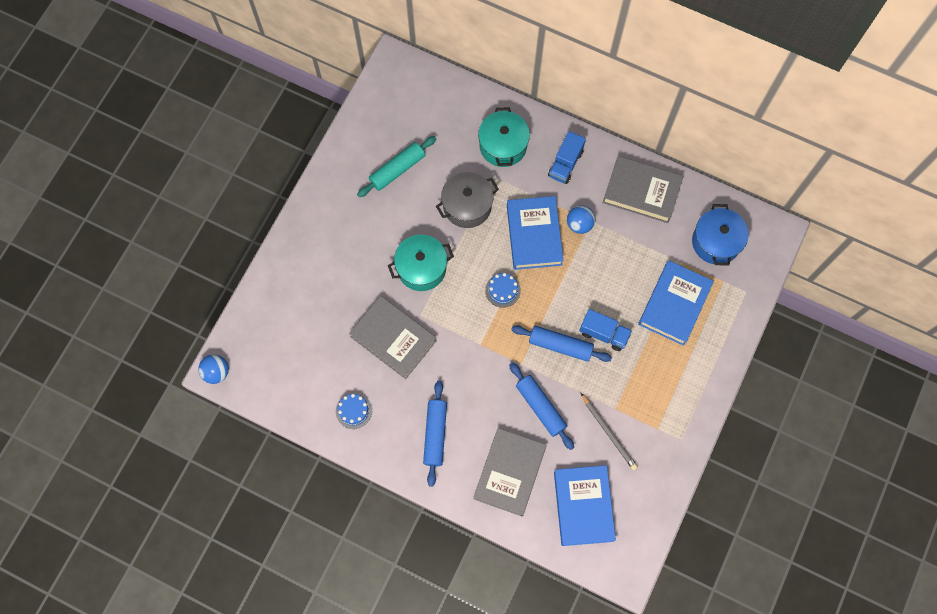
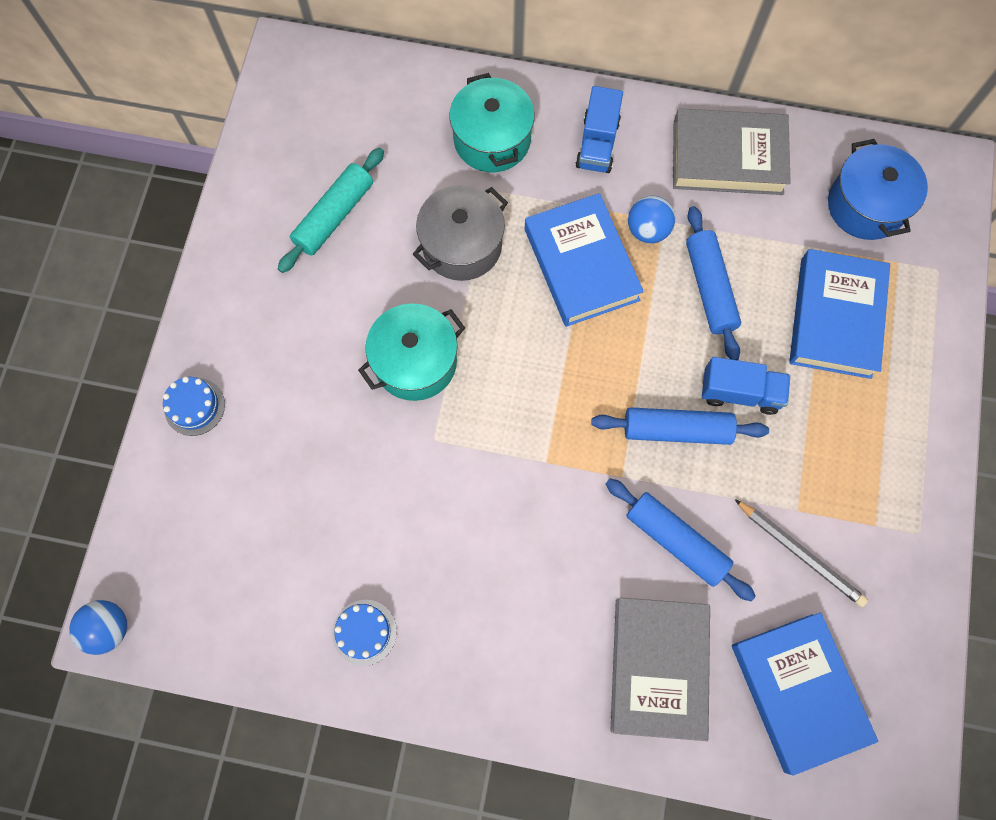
camera: 15 degrees left, 0 degrees up
grey book [349,296,436,379] -> none
blue rolling pin [423,381,447,487] -> blue rolling pin moved to [686,206,741,360]
blue cake [485,273,521,308] -> blue cake moved to [163,377,225,436]

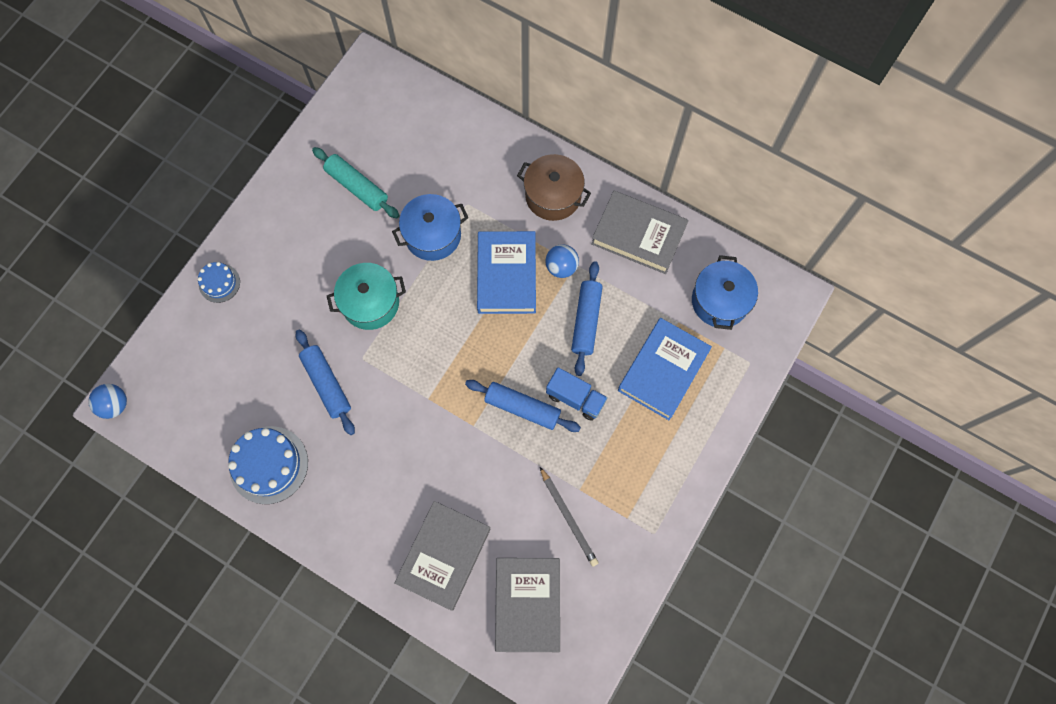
camera: 20 degrees right, 0 degrees up
turquoise rolling pin [278,148,384,273] -> turquoise rolling pin turned 75 degrees clockwise [312,147,400,218]
blue cake [332,600,397,666] -> blue cake [228,426,308,504], size x1.80
grey pot [413,185,508,281] -> blue pot [392,194,468,261]
turquoise pot [449,73,535,172] -> none
blue truck [575,86,623,173] -> brown pot [517,154,591,221]
blue rolling pin [606,478,756,601] -> blue rolling pin moved to [296,330,355,435]
blue book [732,613,879,776] -> grey book [495,558,560,652]

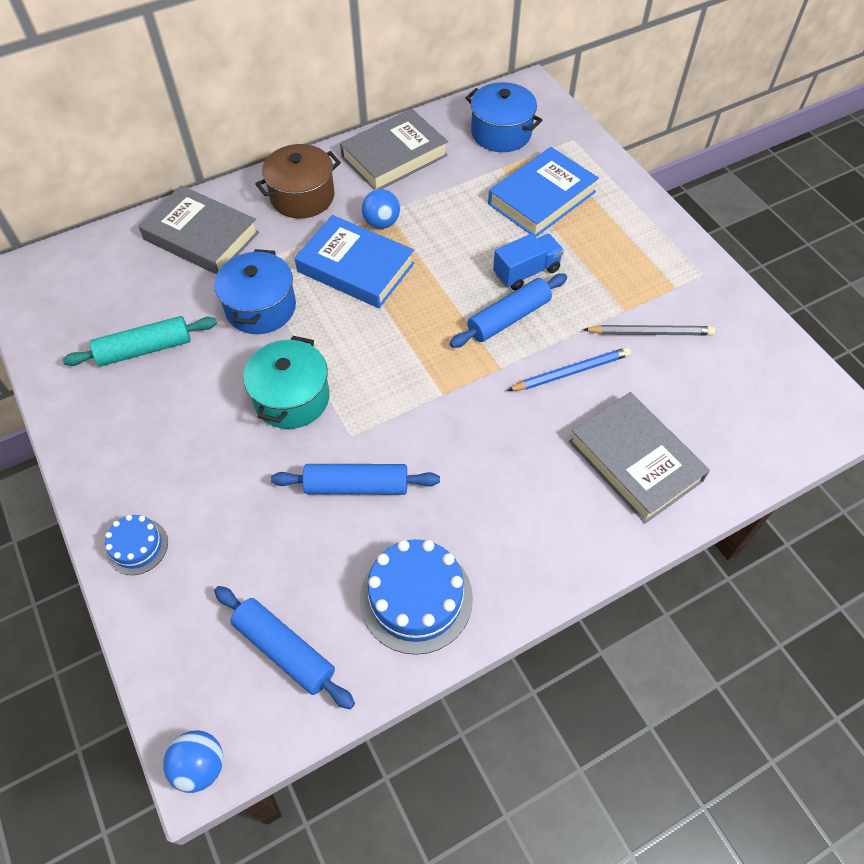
camera: 60 degrees left, 15 degrees down
grey book [495,558,560,652] -> grey book moved to [138,185,259,275]
blue rolling pin [571,261,603,376] -> blue rolling pin moved to [214,586,355,709]
blue book [618,318,712,420] -> blue book turned 75 degrees clockwise [488,147,599,237]
none -> blue pencil [507,347,631,391]

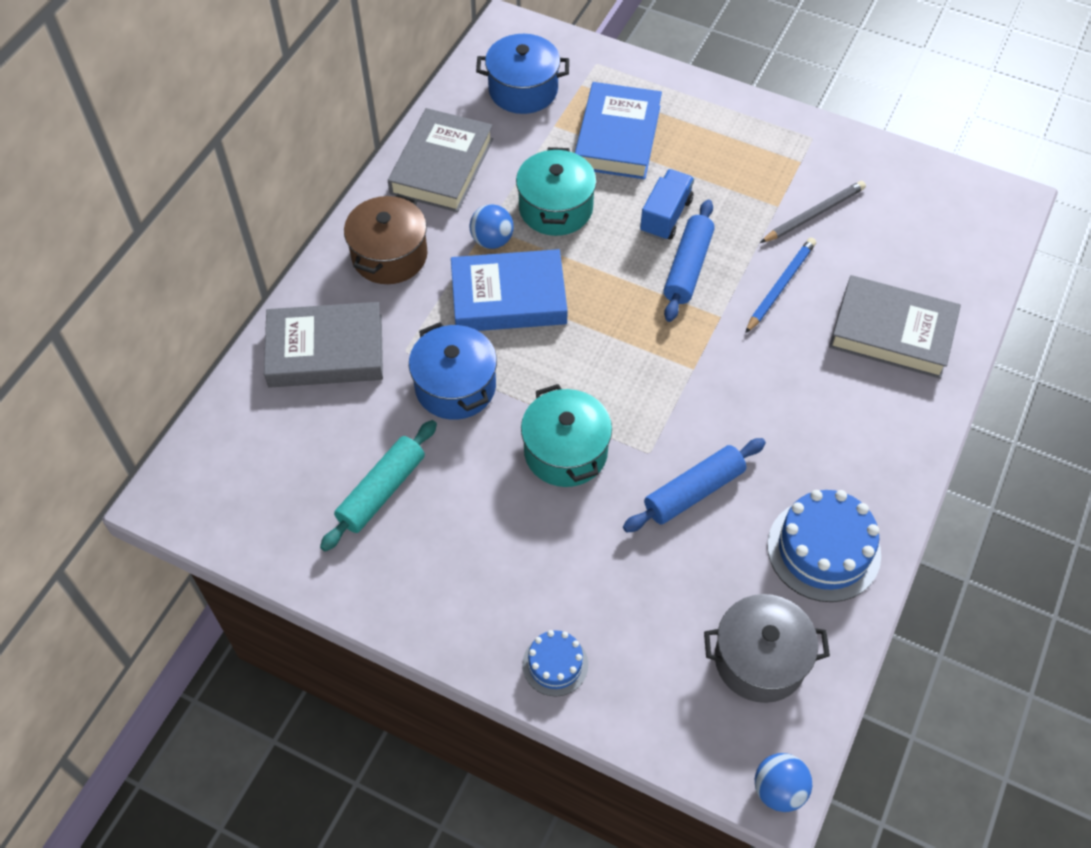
camera: 35 degrees left, 0 degrees up
blue rolling pin [214,586,355,709] -> grey pot [704,594,830,703]
none -> turquoise pot [516,147,597,236]

